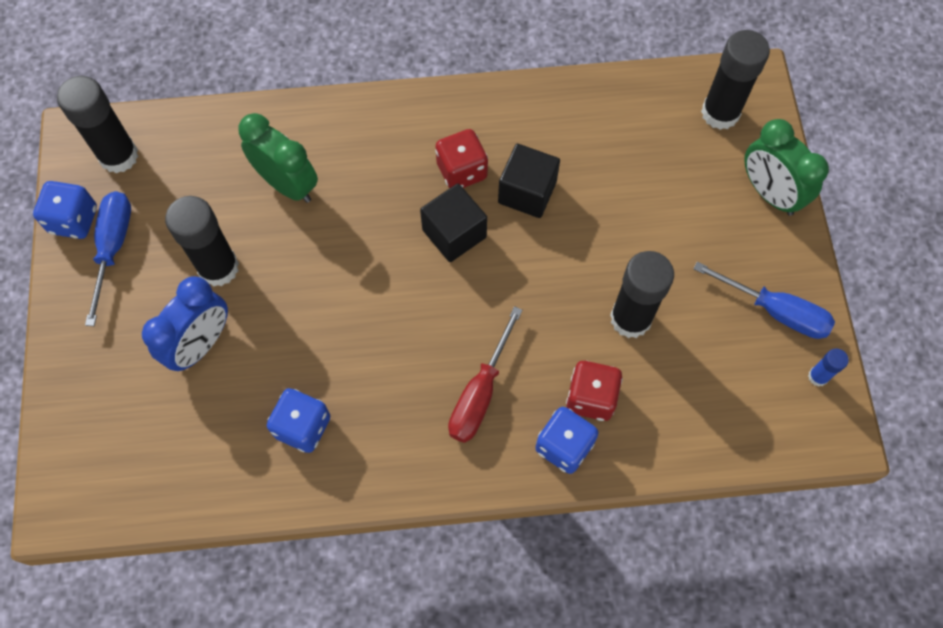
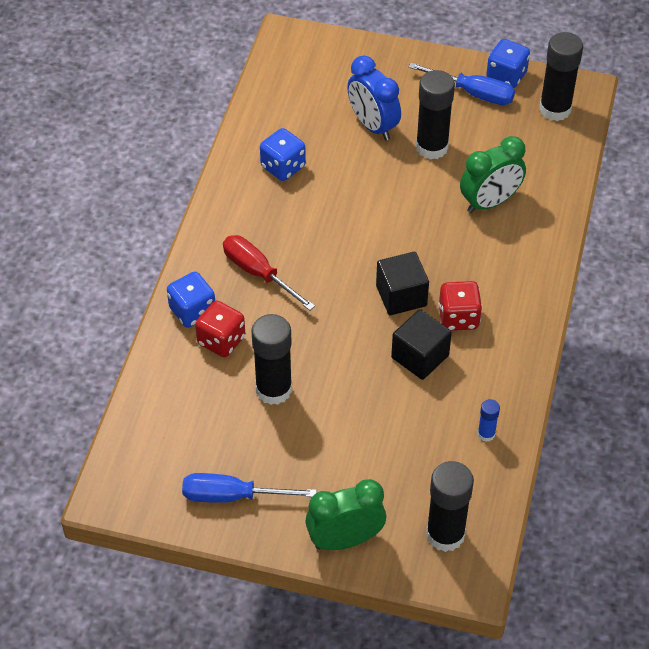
camera: 110 degrees right, 15 degrees down
blue screwdriver [694,262,835,339] -> blue screwdriver turned 45 degrees clockwise [182,473,317,503]
blue glue stick [808,349,849,387] -> blue glue stick moved to [477,399,500,442]

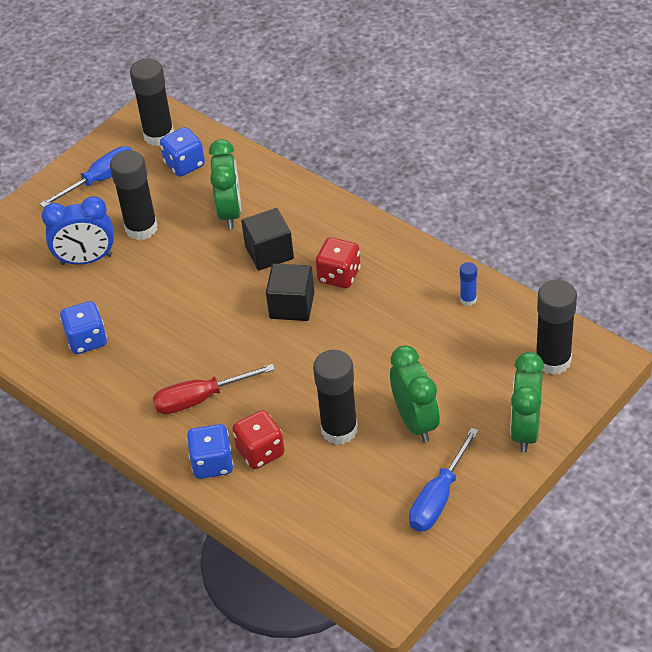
camera: 60 degrees left, 5 degrees down
black cube [391,309,452,380] -> black cube moved to [241,208,294,270]
blue dice [486,39,530,88] -> blue dice moved to [160,127,205,177]
none -> green clock [390,345,440,442]

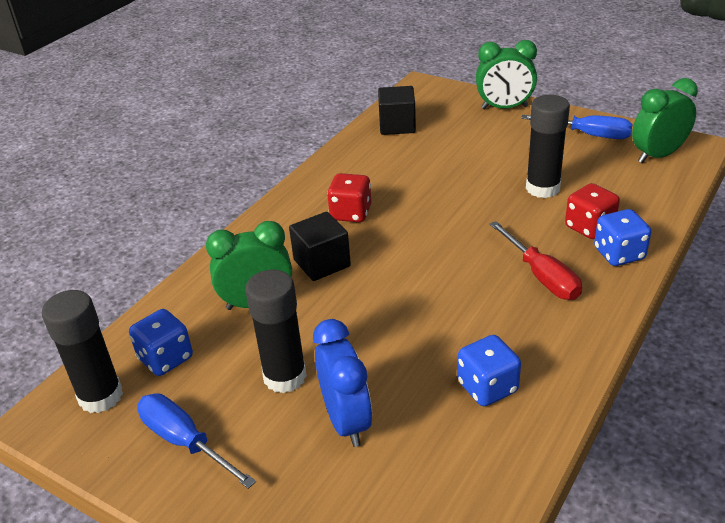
camera: 100 degrees left, 10 degrees down
black cube [266,263,314,321] -> black cube moved to [378,86,416,135]
green clock [390,345,440,442] -> green clock moved to [632,78,698,163]
blue glue stick [460,262,477,306] -> none
black glue stick [535,280,577,375] -> none

